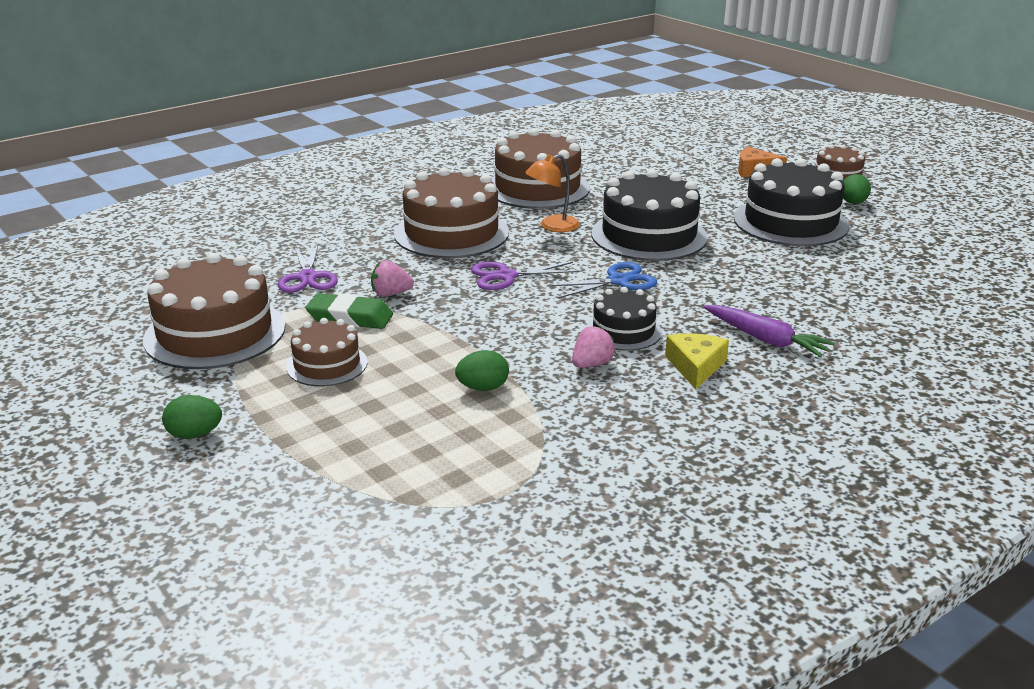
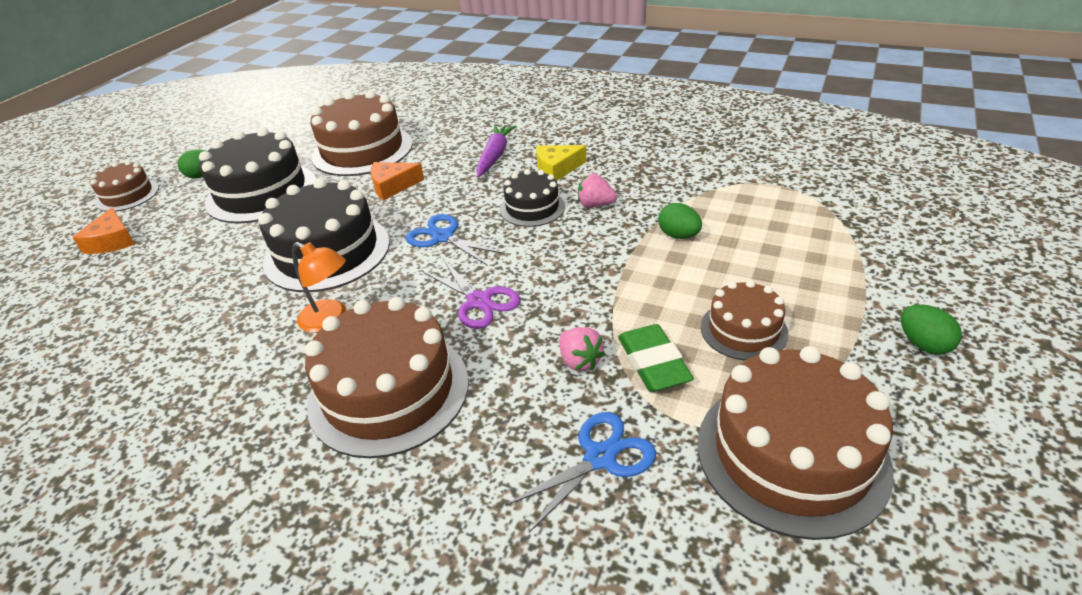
camera: 115 degrees left, 10 degrees up
purple scissors [278,244,338,293] -> blue scissors [505,412,656,533]
brown cake [492,128,590,209] -> brown cake moved to [310,90,413,176]
none -> orange cheese [370,162,424,201]

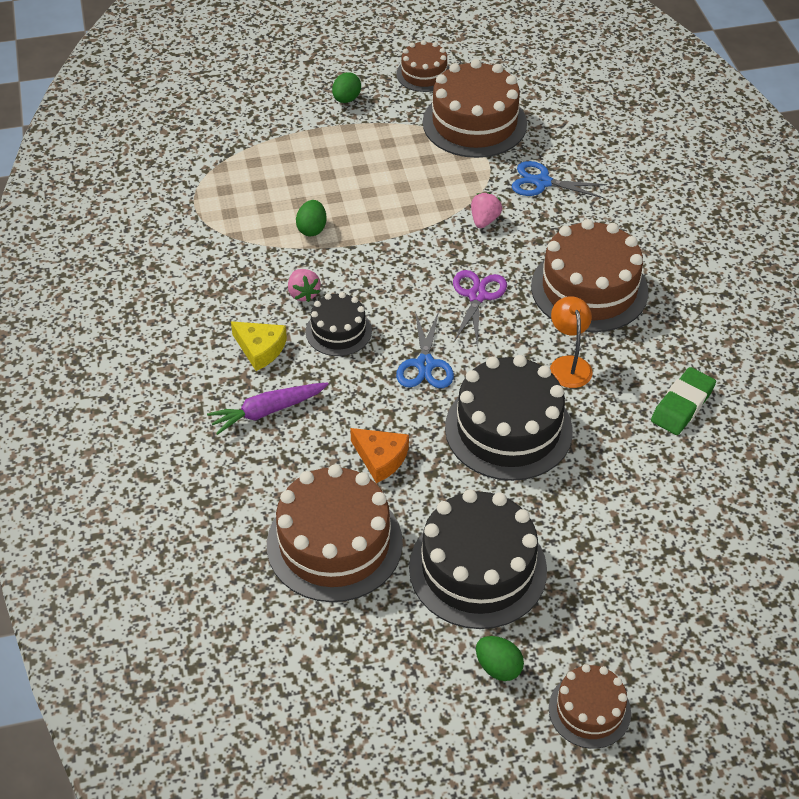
camera: 130 degrees left, 10 degrees up
orange cheese [72,207,135,254] -> none
green eraser [618,324,694,392] -> green eraser moved to [651,367,716,435]
brown cake [701,280,789,361] -> brown cake moved to [396,40,449,92]

